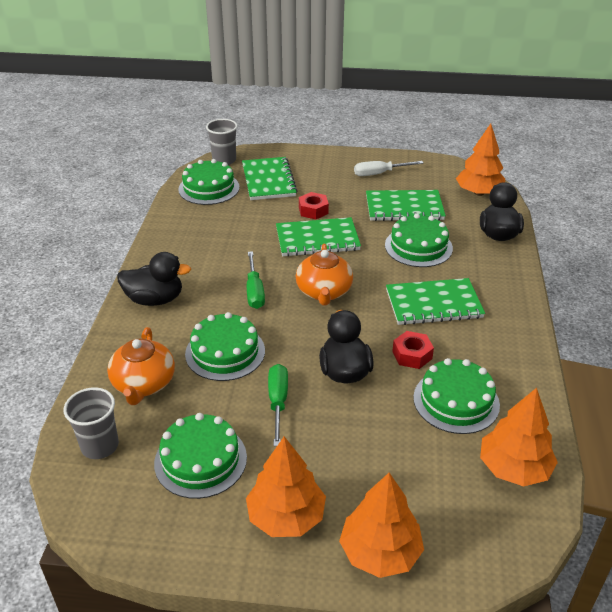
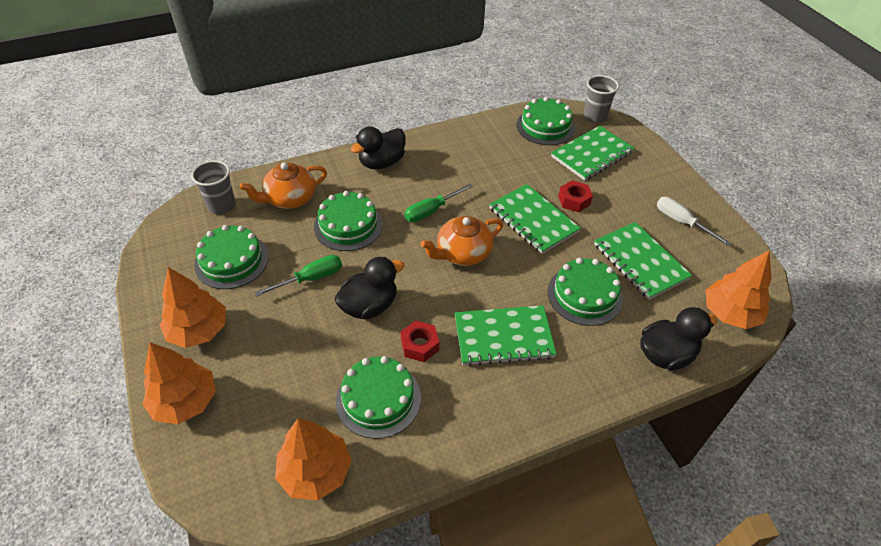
camera: 60 degrees right, 10 degrees up
black duck [117,252,191,306] -> black duck turned 75 degrees clockwise [351,126,406,169]
green notebook [386,278,485,325] -> green notebook turned 60 degrees counterclockwise [455,305,557,366]

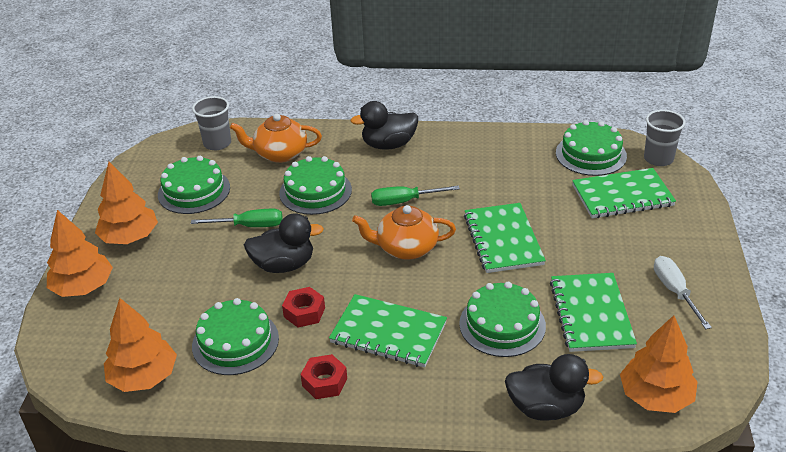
camera: 30 degrees right, 10 degrees down
red nut [558,180,593,212] -> red nut moved to [300,354,347,399]

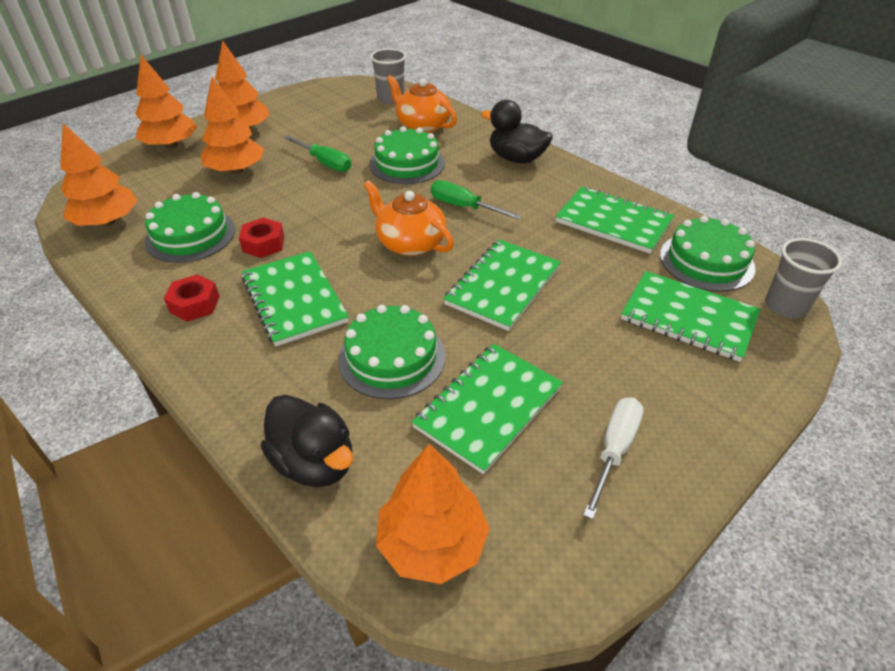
camera: 40 degrees right, 5 degrees up
green cake [158,156,230,214] -> none
black duck [244,213,324,273] -> none
none -> orange tree [200,77,264,174]
none -> green notebook [555,186,674,254]

